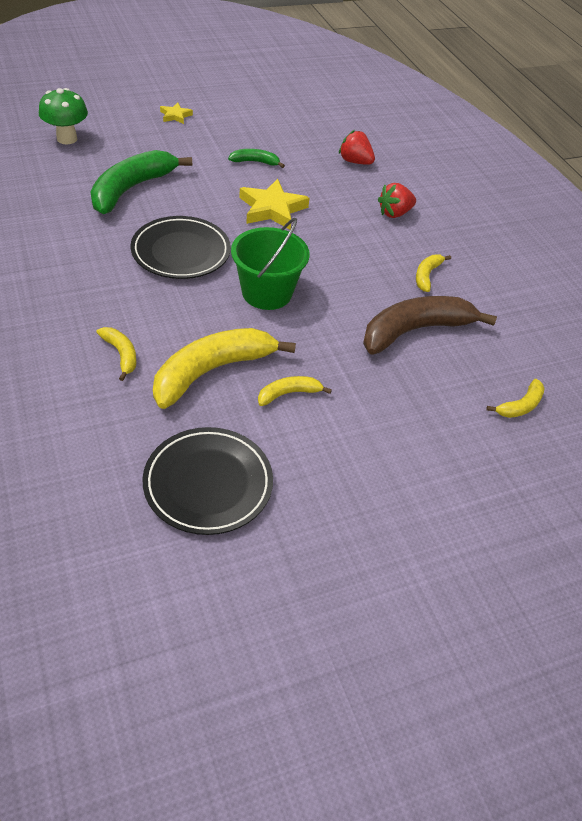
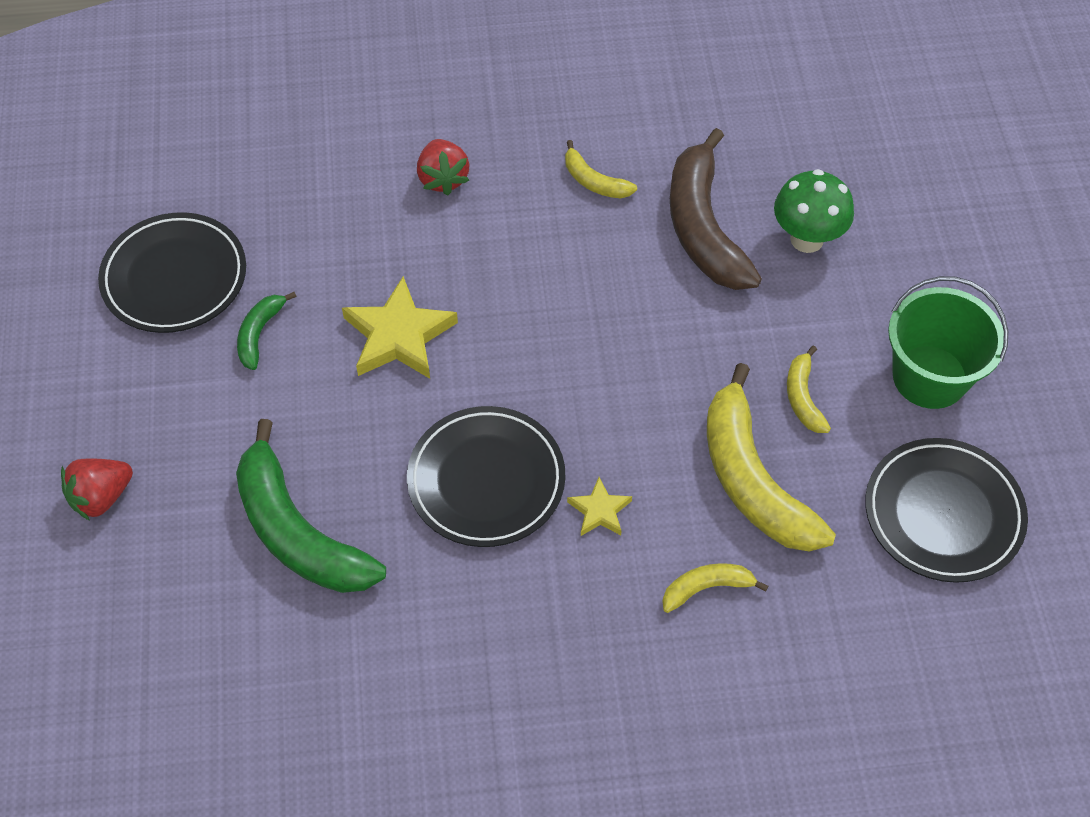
camera: 70 degrees left, 10 degrees up
green mushroom [39,88,88,144] -> green mushroom moved to [774,169,854,253]
yellow star [160,103,193,124] -> yellow star moved to [567,477,632,536]
green bucket [231,218,310,310] -> green bucket moved to [888,276,1008,409]
red strawberry [339,130,375,165] -> red strawberry moved to [61,459,133,521]
yellow banana [486,379,545,418] -> none
none -> black plate [98,212,246,333]

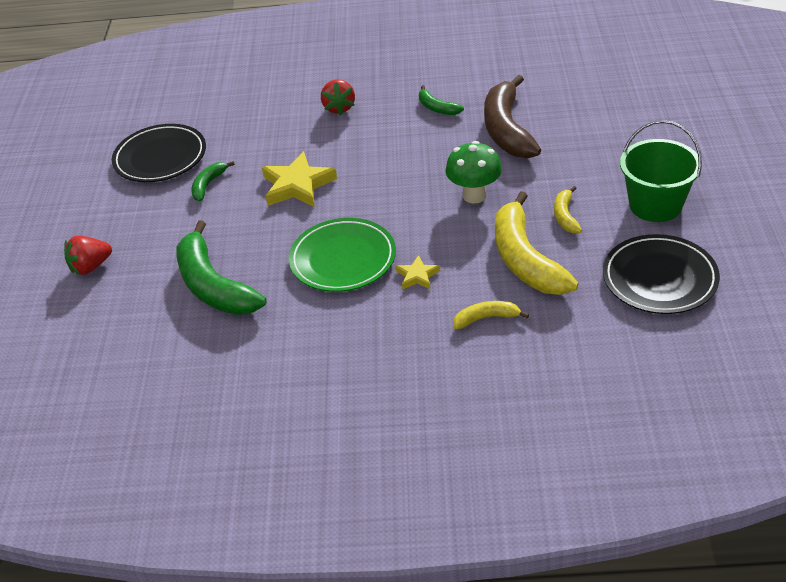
camera: 10 degrees right, 15 degrees down
black plate [407,406,566,547] -> green plate [289,218,396,292]
yellow banana [565,140,637,198] -> green banana [419,85,464,115]
green mushroom [774,169,854,253] -> green mushroom moved to [446,141,502,203]

